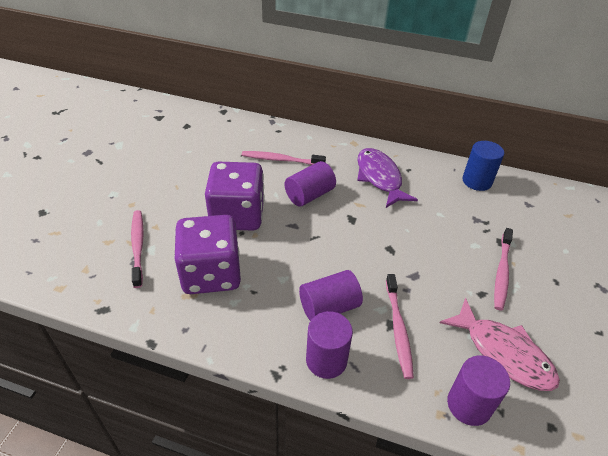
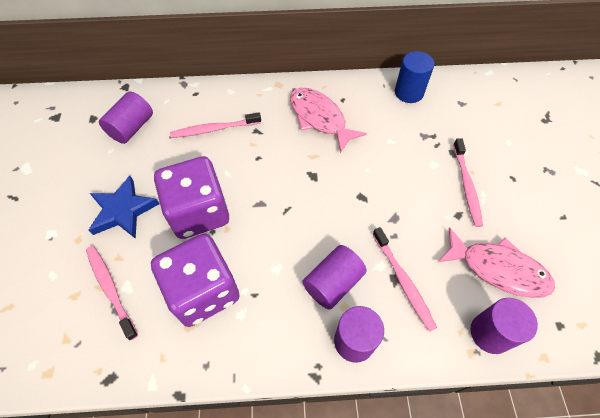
camera: 20 degrees left, 15 degrees up
purple cylinder [285,161,336,207] -> purple cylinder moved to [99,92,153,144]
purple fish [357,148,418,208] -> pink fish [290,88,367,153]
none -> blue star [88,176,159,239]

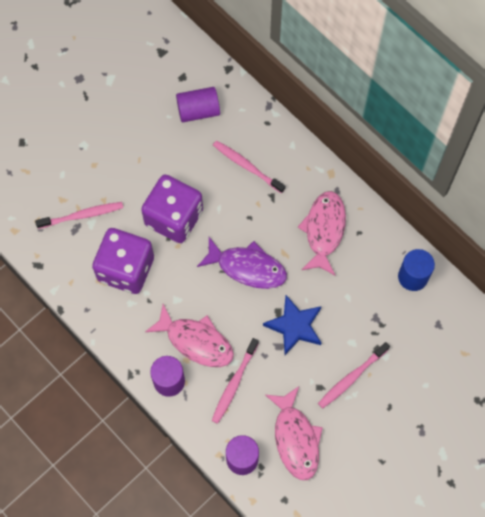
camera: 50 degrees right, 10 degrees up
pink toothbrush [86,246,138,341] -> pink toothbrush turned 60 degrees clockwise [35,202,123,229]
blue star [88,176,159,239] -> blue star moved to [263,295,322,355]
purple cylinder [302,245,366,310] -> pink fish [145,304,234,367]
none -> purple fish [197,237,287,289]

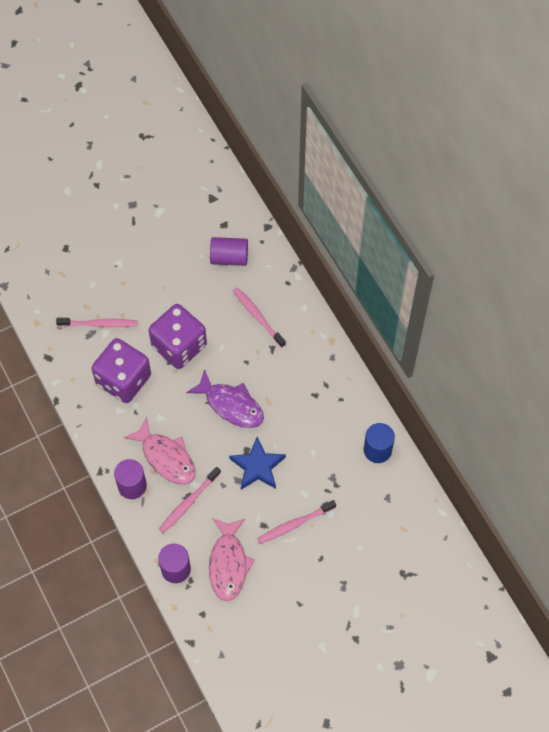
camera: 15 degrees right, 5 degrees down
pink fish [298,191,346,275] -> none

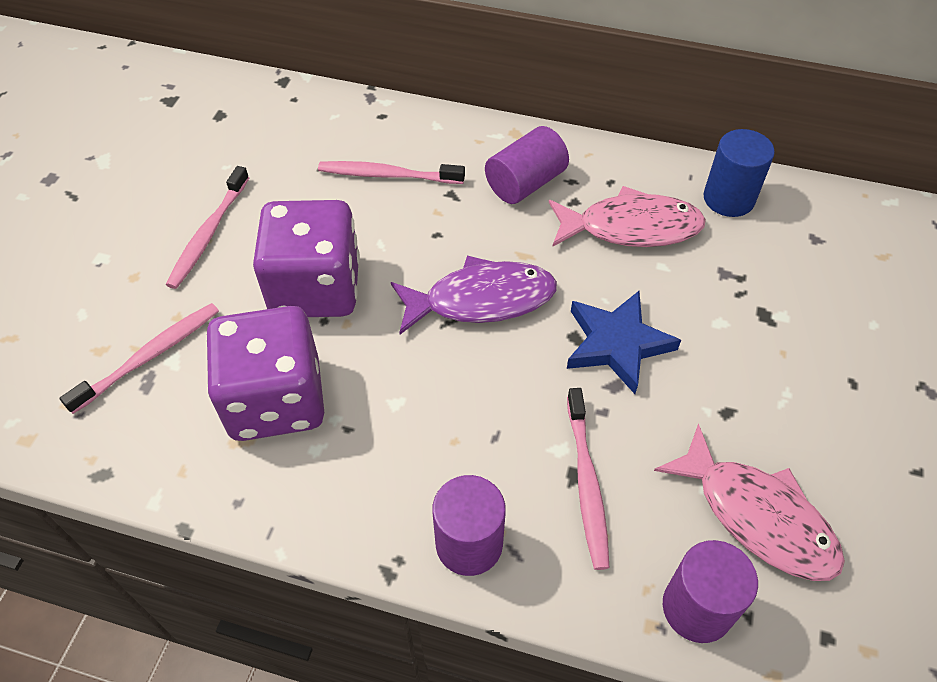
camera: 45 degrees left, 10 degrees down
pink fish [123,417,196,485] -> pink fish moved to [549,186,706,247]
purple cylinder [210,237,248,266] -> purple cylinder moved to [485,126,569,204]
pink toothbrush [257,500,336,544] -> pink toothbrush moved to [166,166,249,289]

